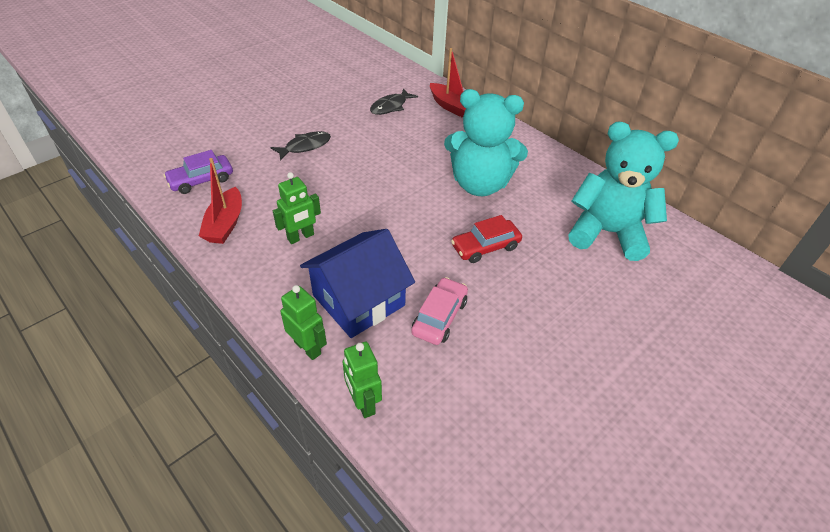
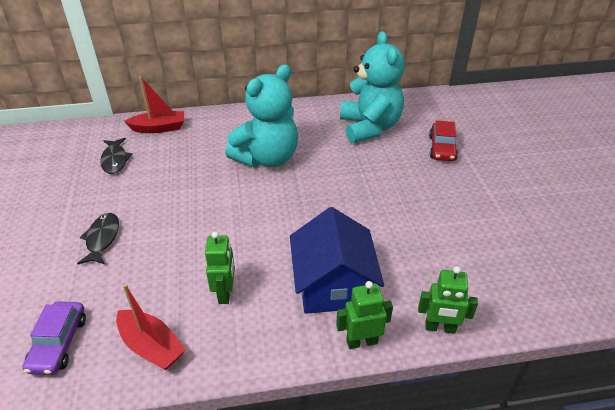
camera: 55 degrees left, 5 degrees down
pink car [411,277,468,345] -> none
red car [451,215,522,263] -> red car moved to [429,120,458,161]
turquoise teddy bear [568,122,679,261] -> turquoise teddy bear turned 120 degrees clockwise [340,31,405,143]

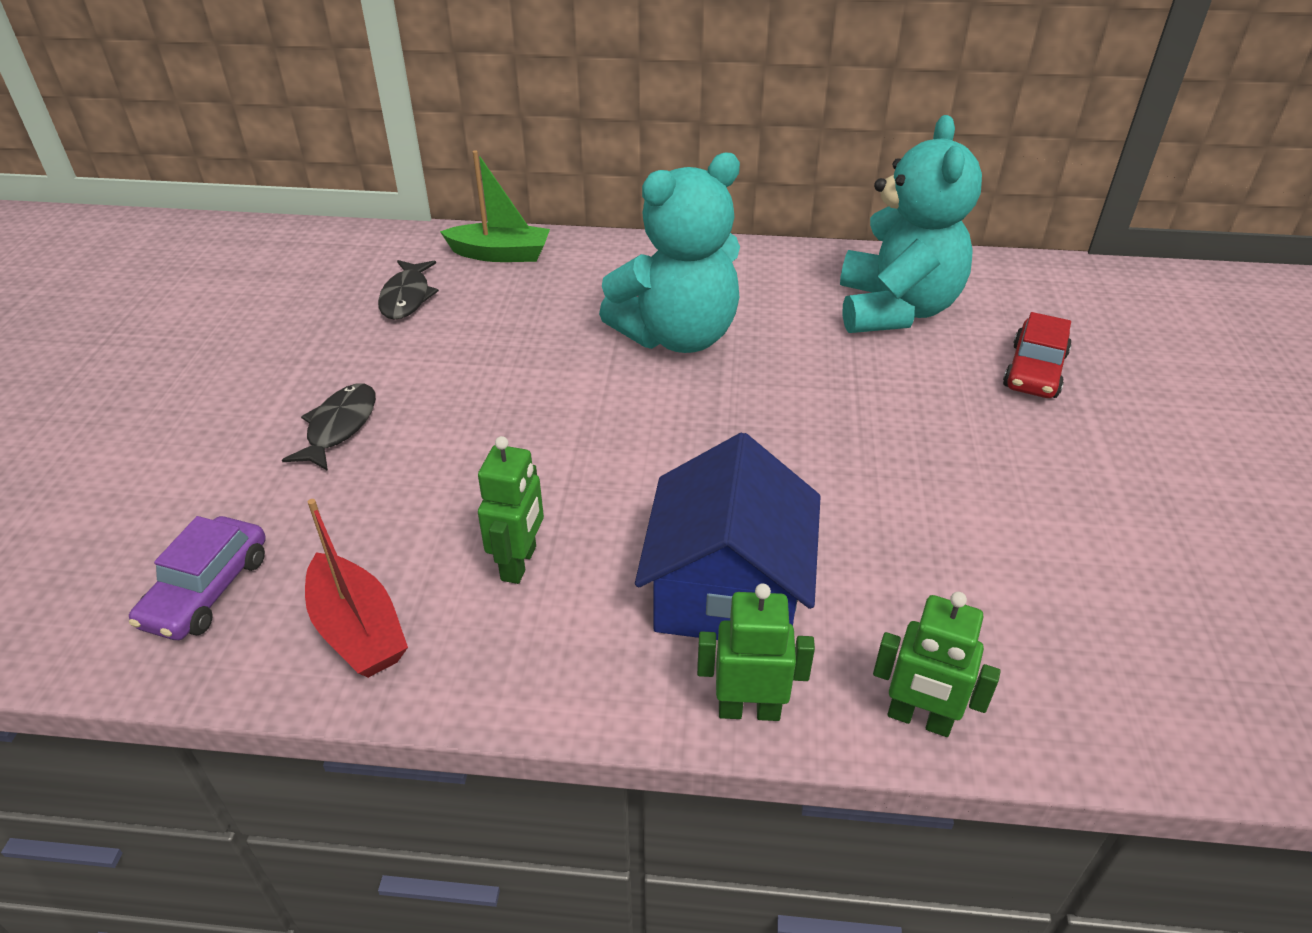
camera: 15 degrees right, 0 degrees up
red boat [124,76,184,133] -> green boat [440,150,550,262]

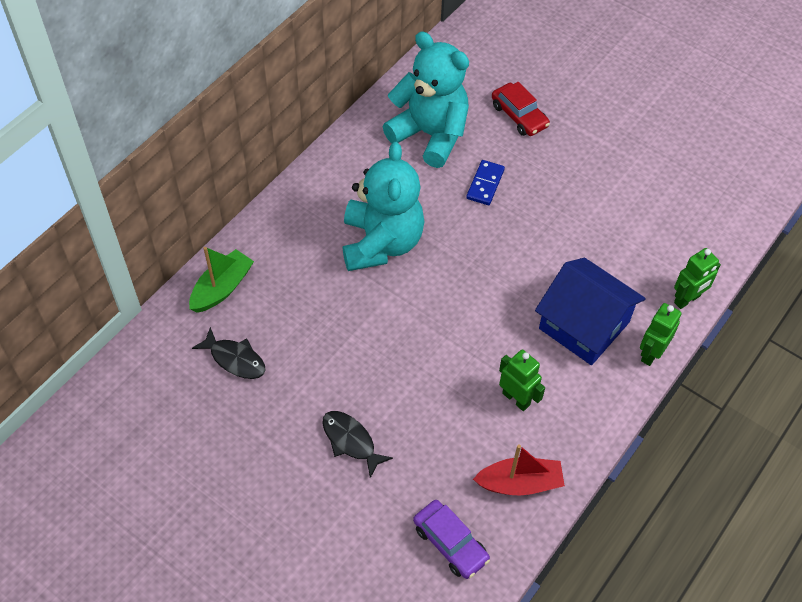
camera: 60 degrees left, 15 degrees up
none -> blue domino [466,160,505,205]

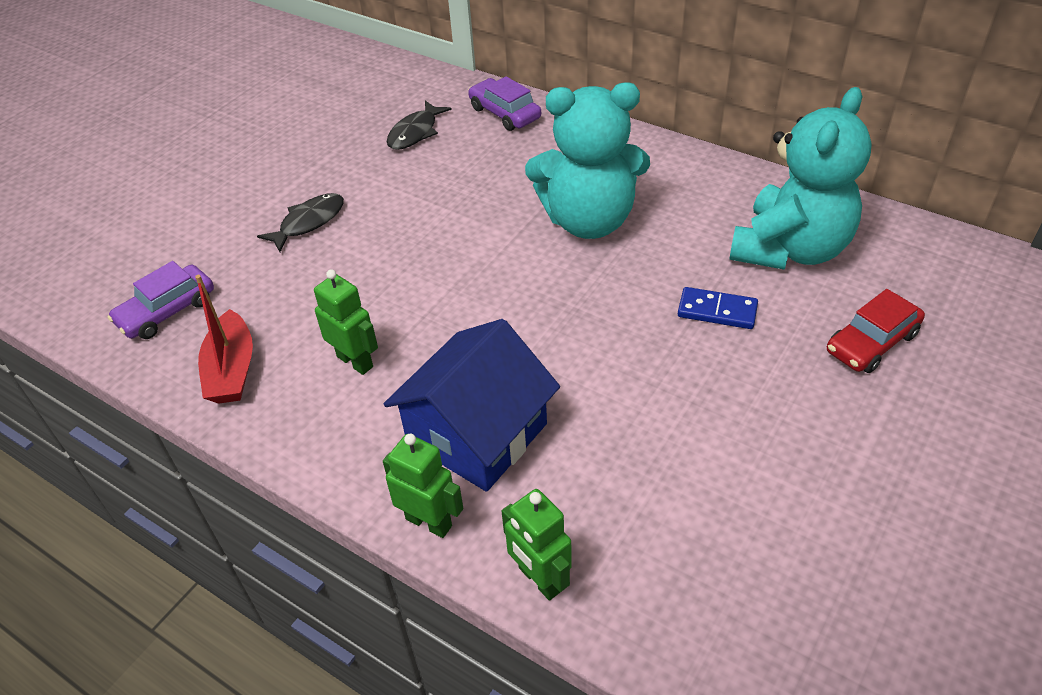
camera: 90 degrees right, 10 degrees down
green boat [189,247,254,313] -> purple car [468,76,541,131]
green robot [499,349,545,411] -> green robot turned 90 degrees counterclockwise [314,269,378,375]

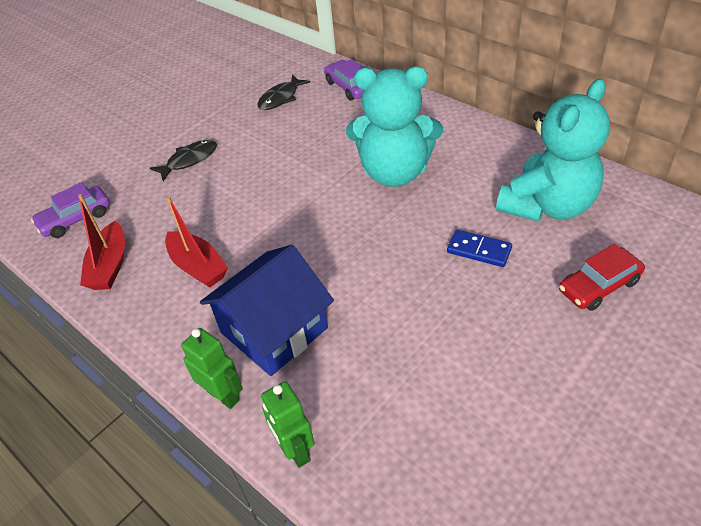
camera: 10 degrees right, 0 degrees up
green robot [314,269,378,375] -> red boat [165,196,228,288]

